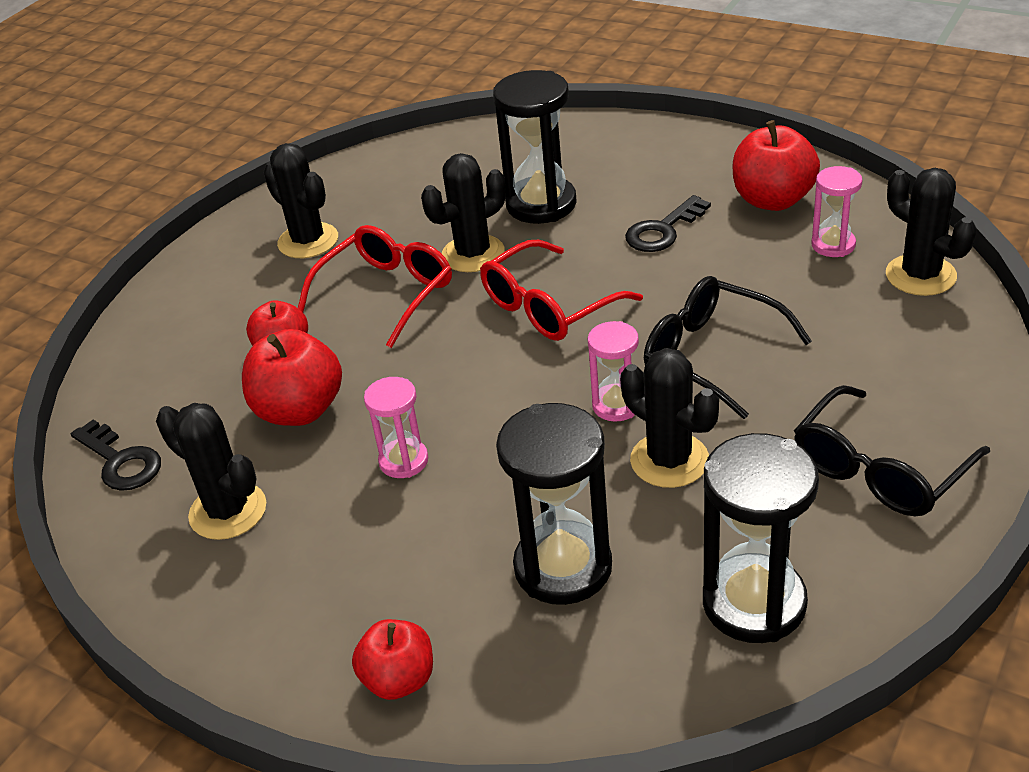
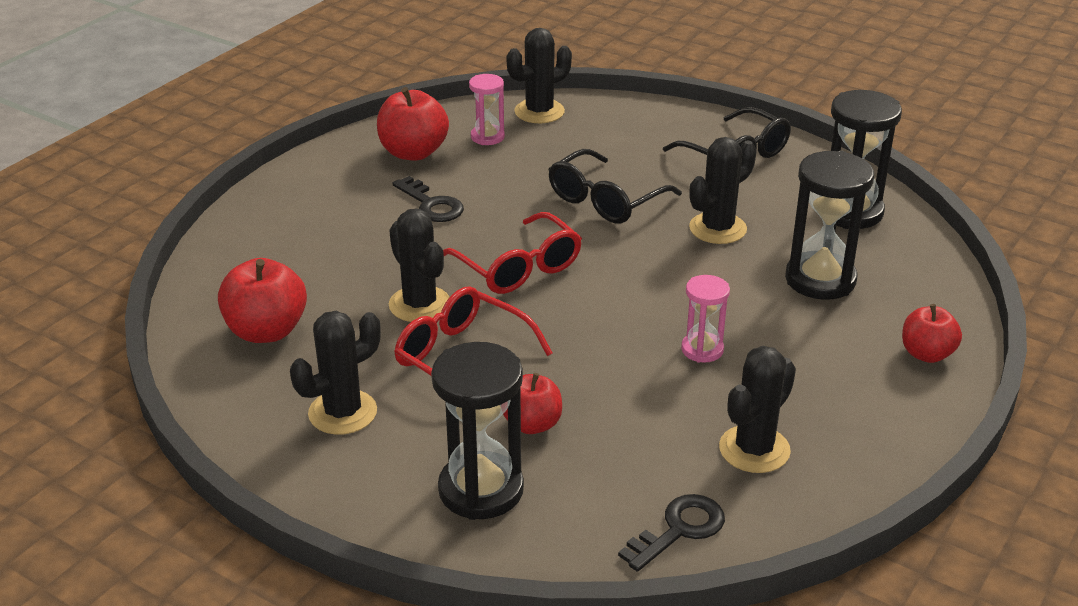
camera: 90 degrees left, 5 degrees down
red apple [242,329,342,426] -> red apple moved to [218,258,307,343]
black hourglass [493,70,577,224] -> black hourglass moved to [431,342,524,520]
pink hourglass [588,321,639,422] -> none

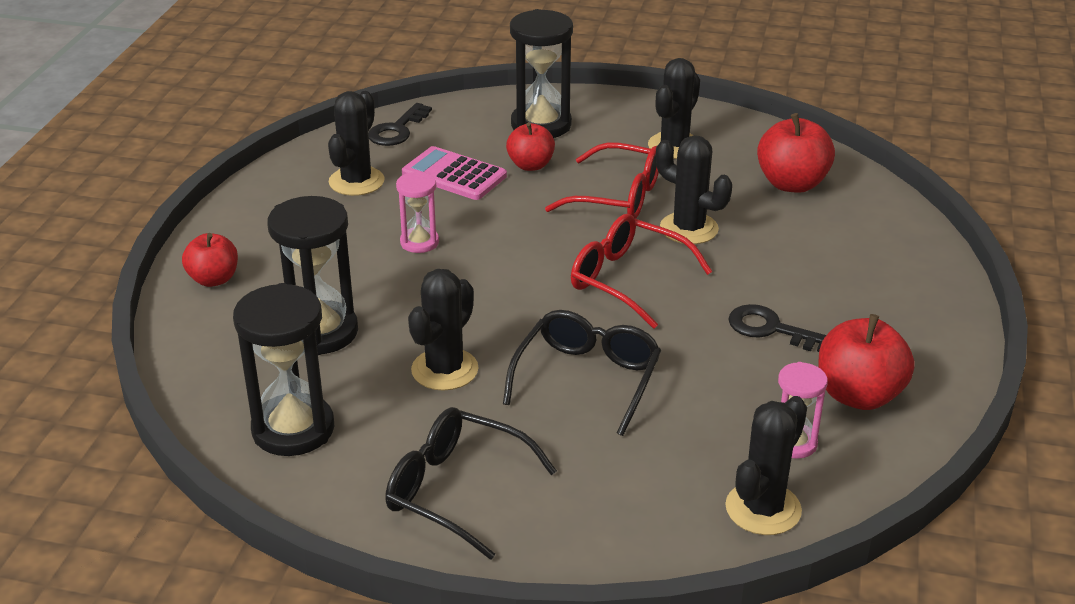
camera: 160 degrees right, 0 degrees up
none -> pink calculator [402,146,507,200]

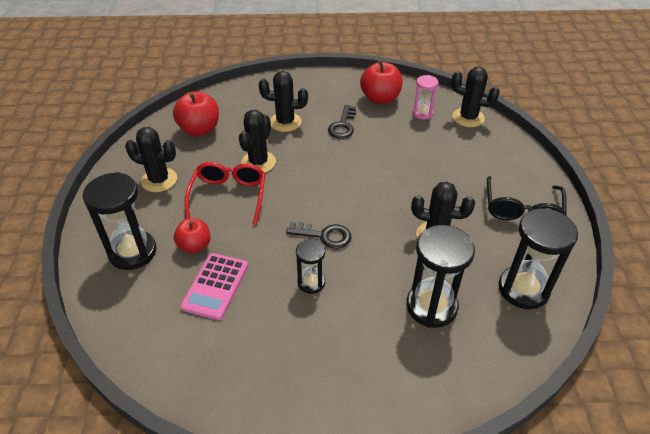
camera: 105 degrees left, 10 degrees up
red apple [182,233,238,287] -> none
black cactus [328,91,385,196] -> black cactus moved to [259,71,308,132]
black key [368,103,432,146] -> black key moved to [286,222,352,249]
pink hourglass [396,171,439,253] -> black hourglass [296,239,325,294]
black glasses [503,310,661,436] -> none
red glasses [571,214,712,329] -> none

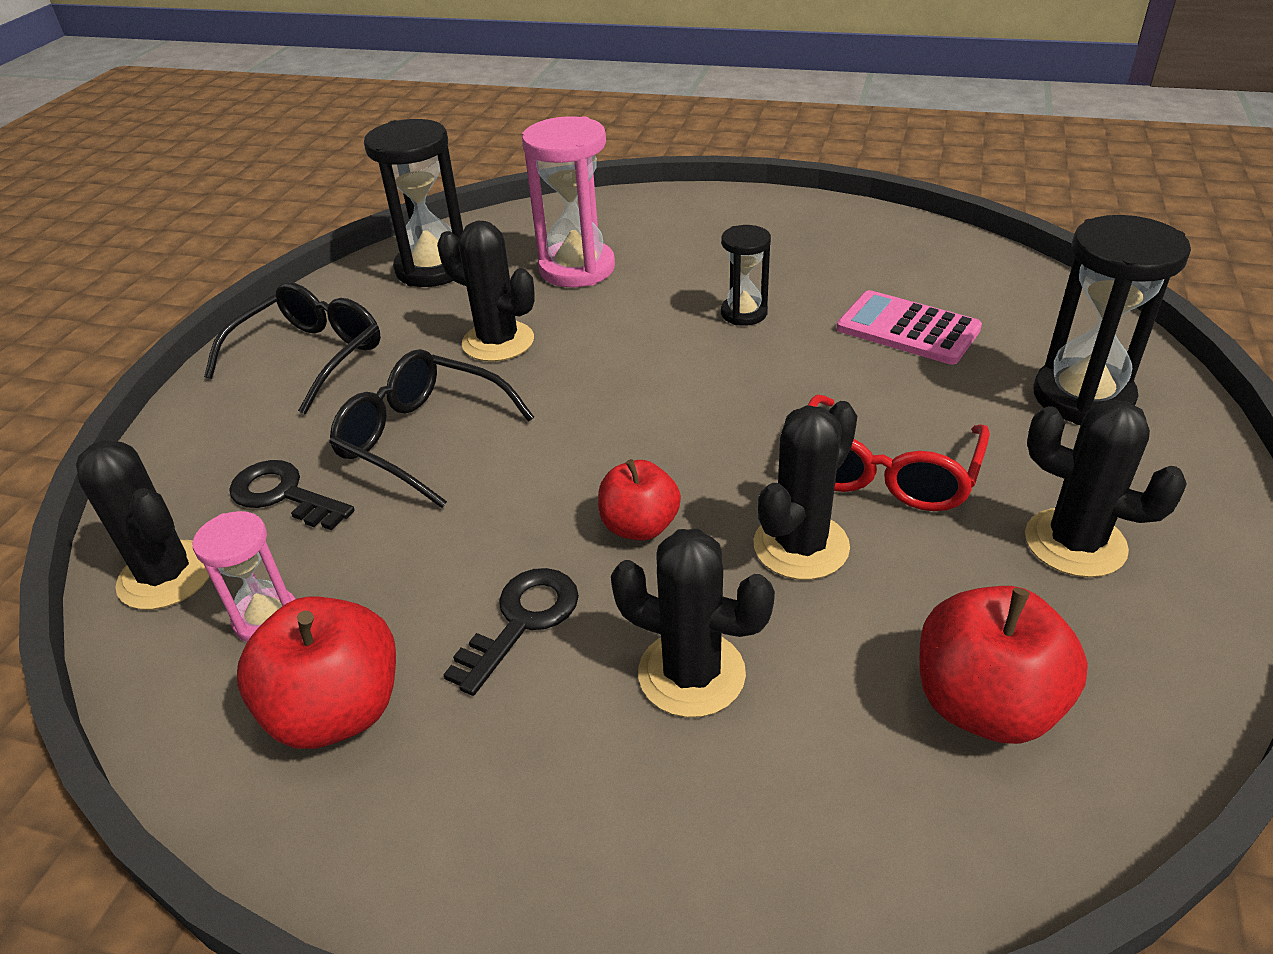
camera: 160 degrees left, 5 degrees down
red apple [174,218,211,253] -> red apple moved to [598,459,681,541]
pink calculator [181,253,248,320] -> pink calculator turned 90 degrees counterclockwise [837,290,982,365]
black key [286,222,352,249] -> black key moved to [229,460,355,530]
black hourglass [406,225,475,328] -> pink hourglass [522,116,615,287]
none -> black glasses [329,349,534,508]

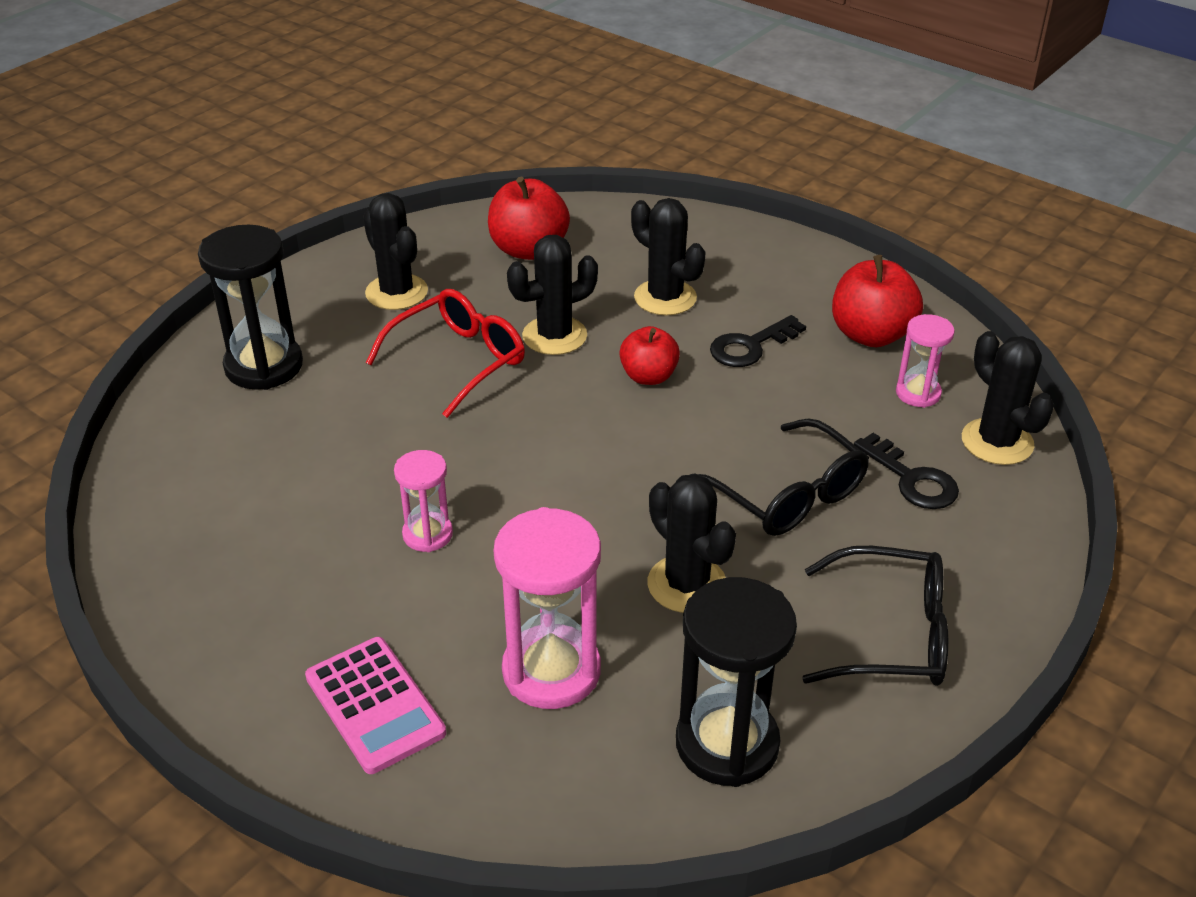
camera: 160 degrees left, 0 degrees up
black glasses [204,282,381,414] -> black glasses turned 135 degrees counterclockwise [802,546,948,686]
black hourglass [721,225,771,326] -> pink hourglass [394,450,453,552]
pink calculator [837,290,982,365] -> pink calculator moved to [305,637,446,774]

